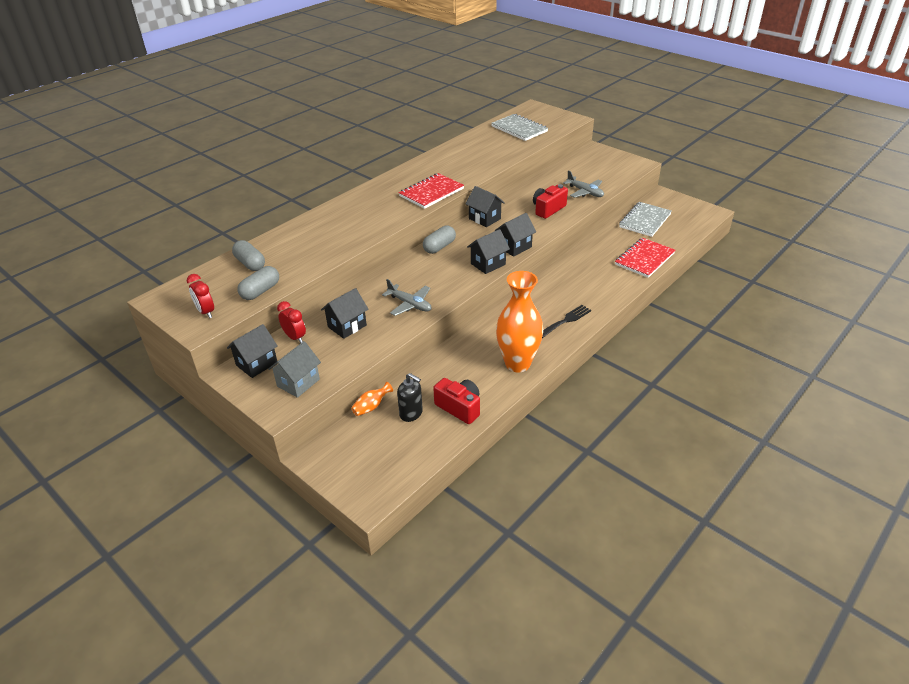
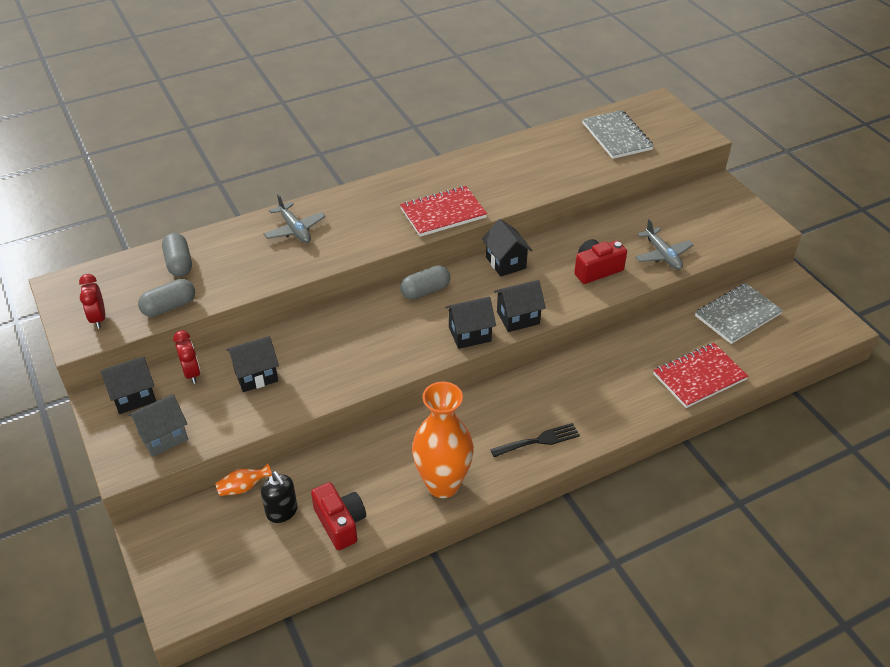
camera: 20 degrees right, 5 degrees up
grey plane [382,279,432,316] -> grey plane moved to [264,194,326,243]

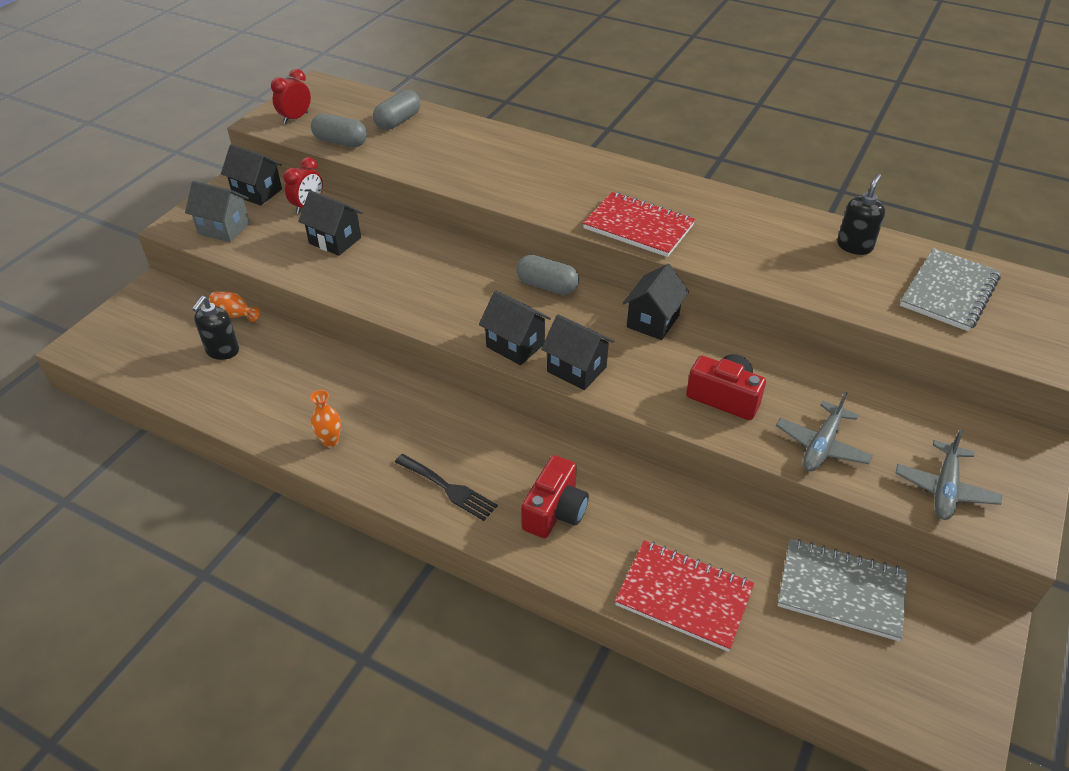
camera: 55 degrees right, 0 degrees up
grey plane [264,194,326,243] -> grey plane moved to [895,429,1002,520]
red camera [311,482,366,550] -> red camera moved to [521,455,589,538]
orange vase [412,382,474,498] -> orange vase [310,390,341,447], size x0.41
none -> black soap dispenser [837,174,885,255]

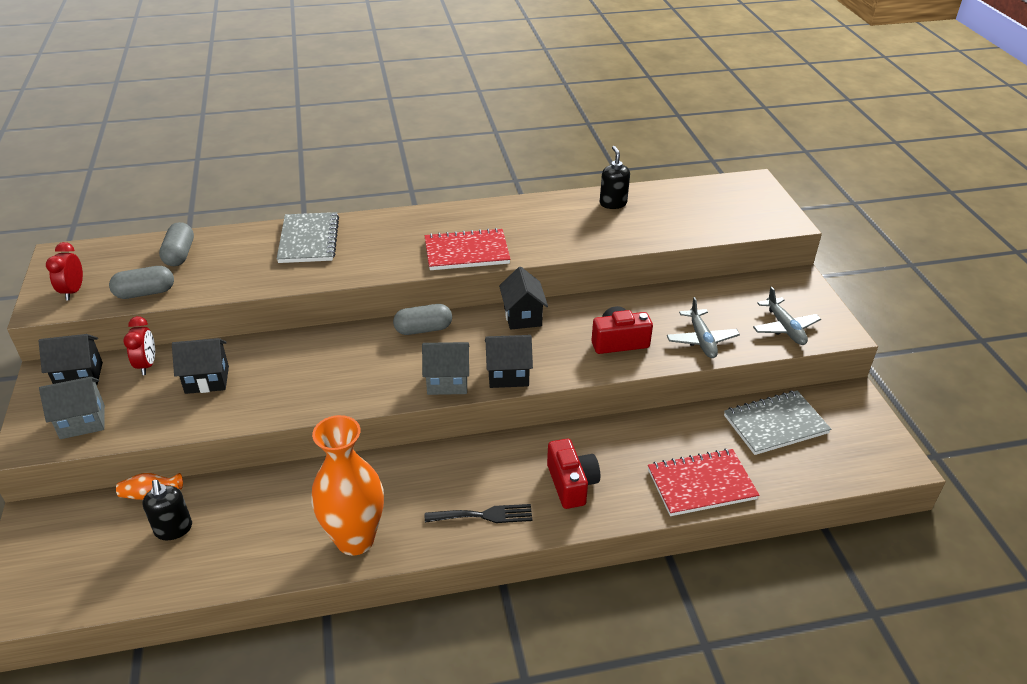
camera: 40 degrees left, 5 degrees down
orange vase [310,390,341,447] -> orange vase [311,415,384,556], size x2.46
black house [479,291,551,365] -> grey house [422,342,469,395]
grey notebook [900,248,1001,331] -> grey notebook moved to [277,212,339,263]

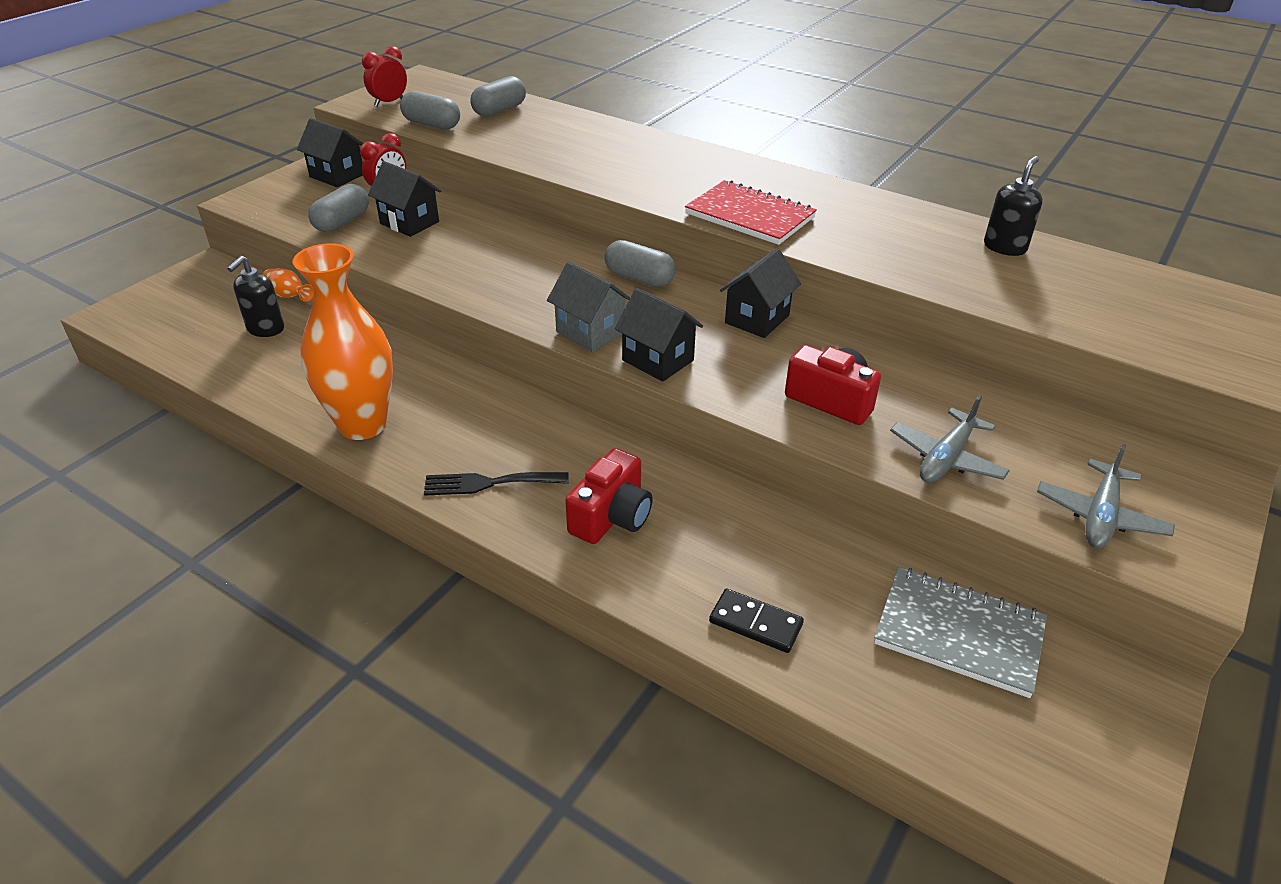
camera: 45 degrees right, 0 degrees up
grey house [39,377,105,439] -> none
grey notebook [277,212,339,263] -> none
black fork [425,504,532,523] -> black fork turned 135 degrees clockwise [424,472,569,496]
red notebook [648,448,759,516] -> black domino [709,588,804,653]
none -> grey capsule [308,184,369,232]

